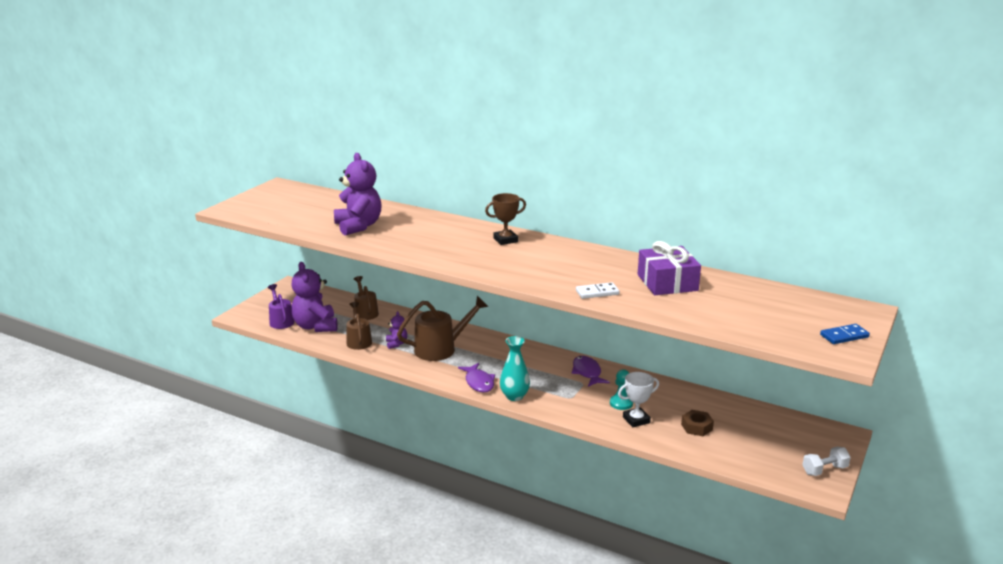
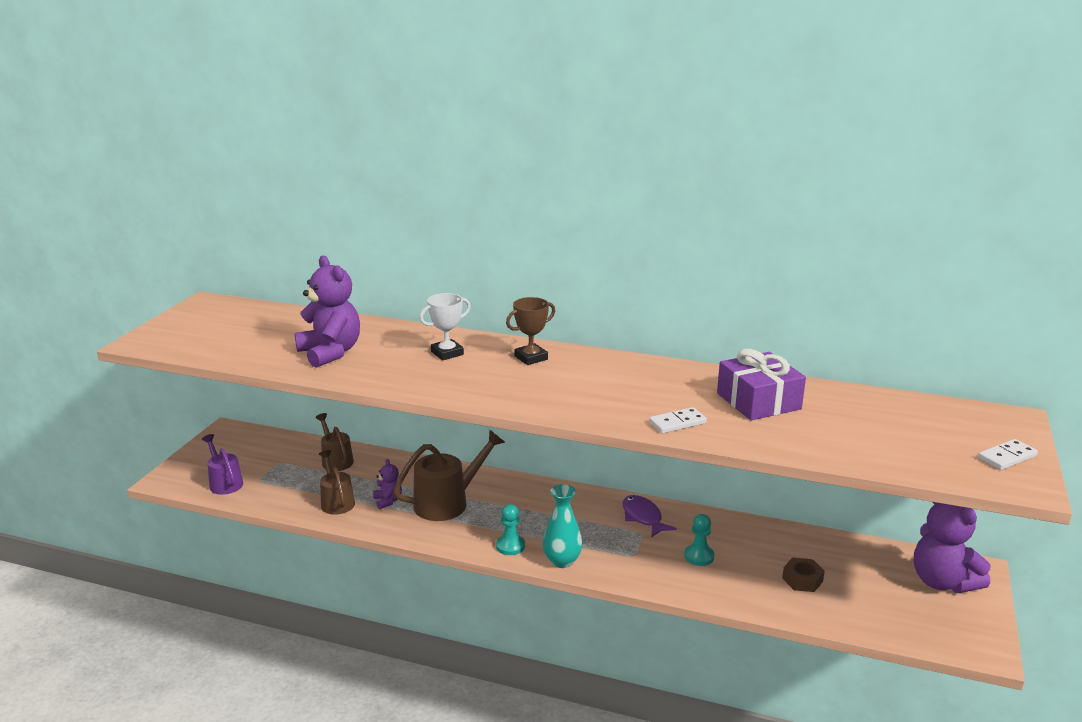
camera: 10 degrees left, 0 degrees up
purple teddy bear [291,262,337,332] -> purple teddy bear moved to [914,502,991,593]
purple fish [458,363,495,392] -> turquoise pawn [496,504,525,555]
white trophy [618,372,659,427] -> white trophy moved to [420,293,471,361]
white dumbbell [802,447,851,476] -> none
blue domino [820,324,870,344] -> white domino [978,439,1038,470]

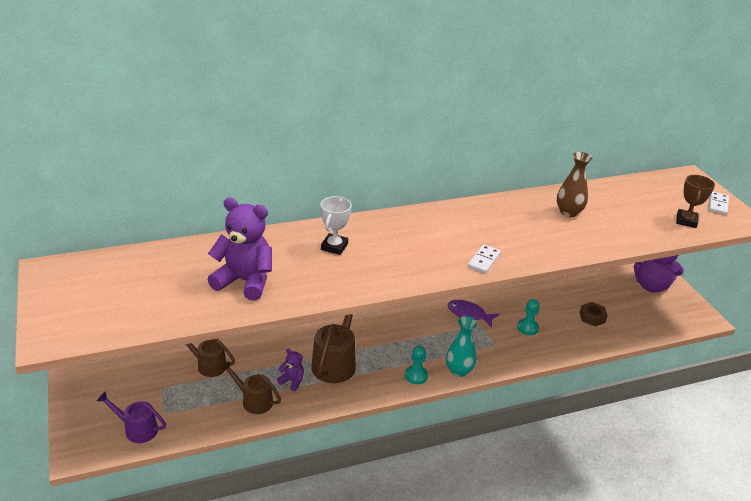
camera: 40 degrees left, 10 degrees up
brown trophy [506,297,555,365] -> brown trophy moved to [676,175,715,228]
white domino [649,407,707,434] -> white domino moved to [468,244,501,274]
purple gift [717,349,806,421] -> brown vase [557,152,592,217]

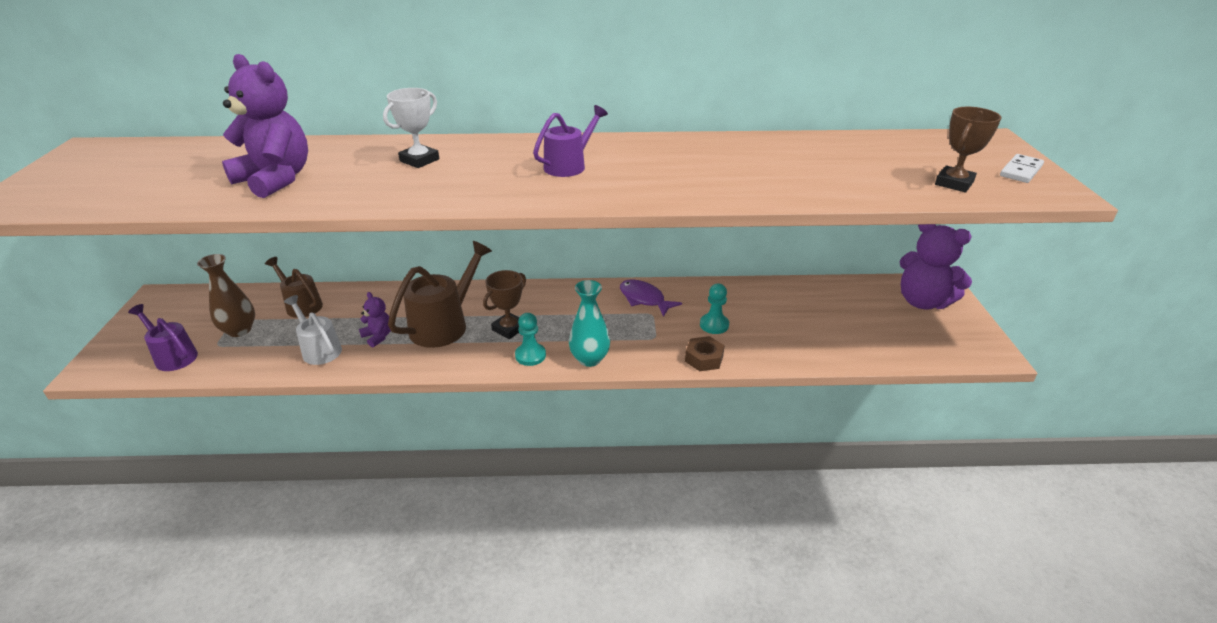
camera: 20 degrees right, 0 degrees up
brown watering can [220,361,281,414] -> white watering can [284,295,342,365]
white domino [468,244,501,274] -> none
brown vase [557,152,592,217] -> brown vase moved to [197,254,255,337]
brown nut [580,302,608,327] -> brown nut moved to [685,336,725,371]
none -> brown trophy [483,270,526,339]
none -> purple watering can [533,105,608,177]

